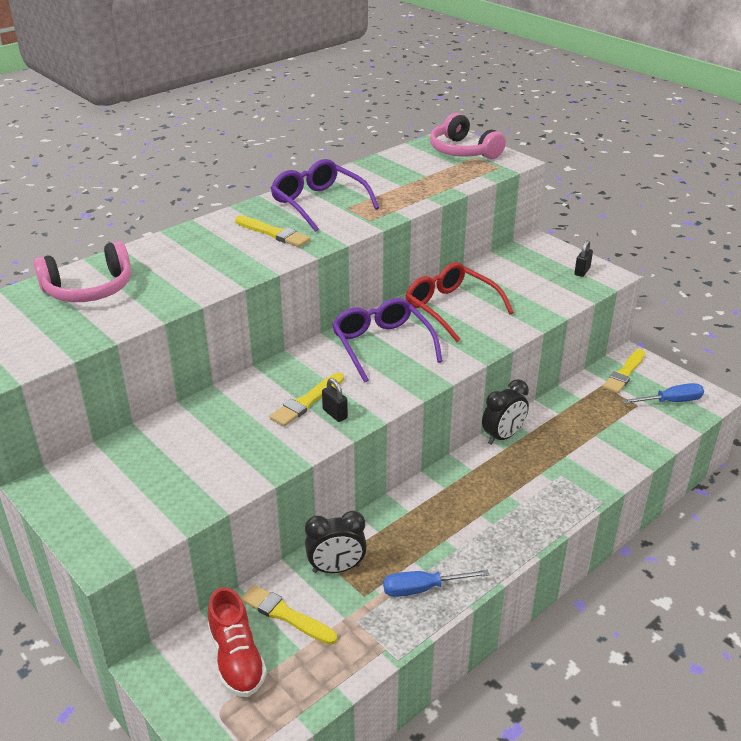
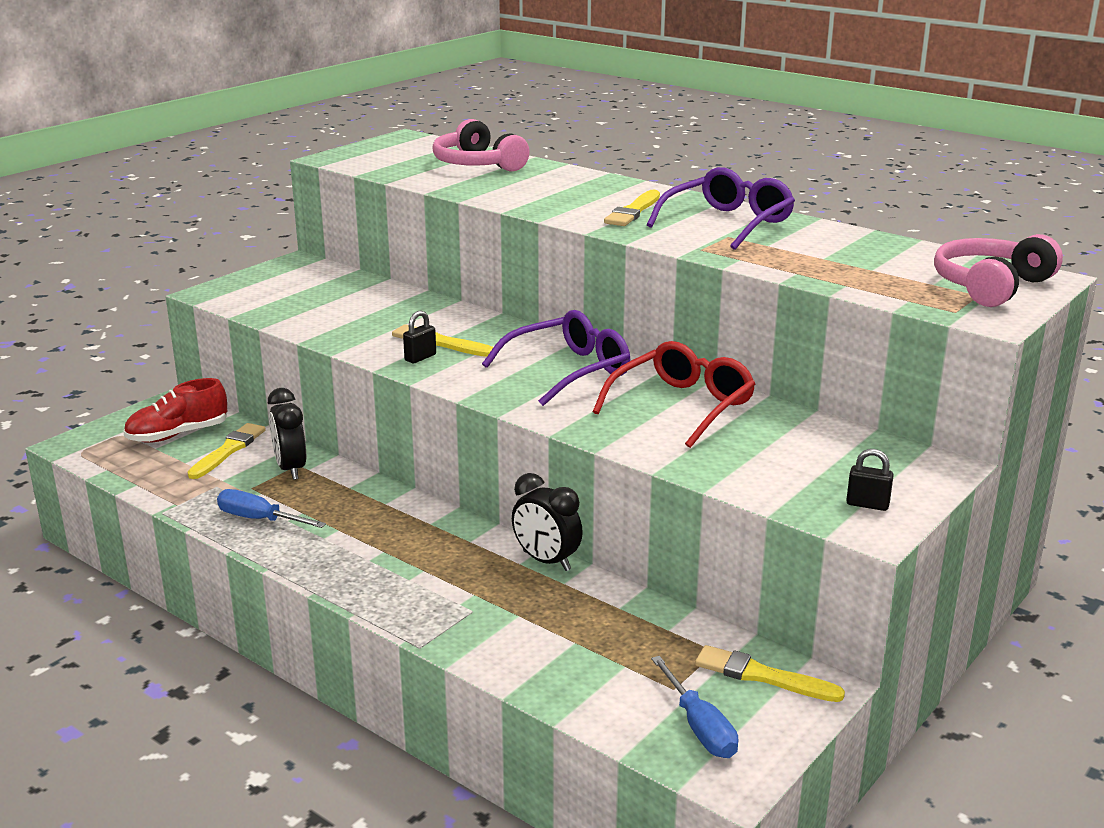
camera: 80 degrees right, 10 degrees down
blue screwdriver [383,570,489,597] -> blue screwdriver turned 45 degrees counterclockwise [217,489,326,528]

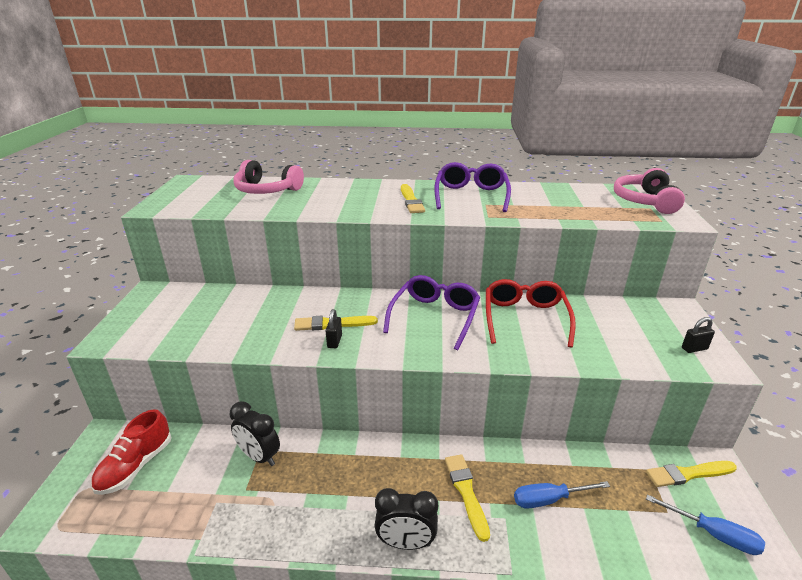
camera: 35 degrees left, 5 degrees up
yellow brush [187,423,266,479] -> yellow brush moved to [445,454,490,542]
blue screwdriver [217,489,326,528] -> blue screwdriver moved to [514,481,610,509]
black clock [512,473,583,571] -> black clock moved to [375,488,438,550]

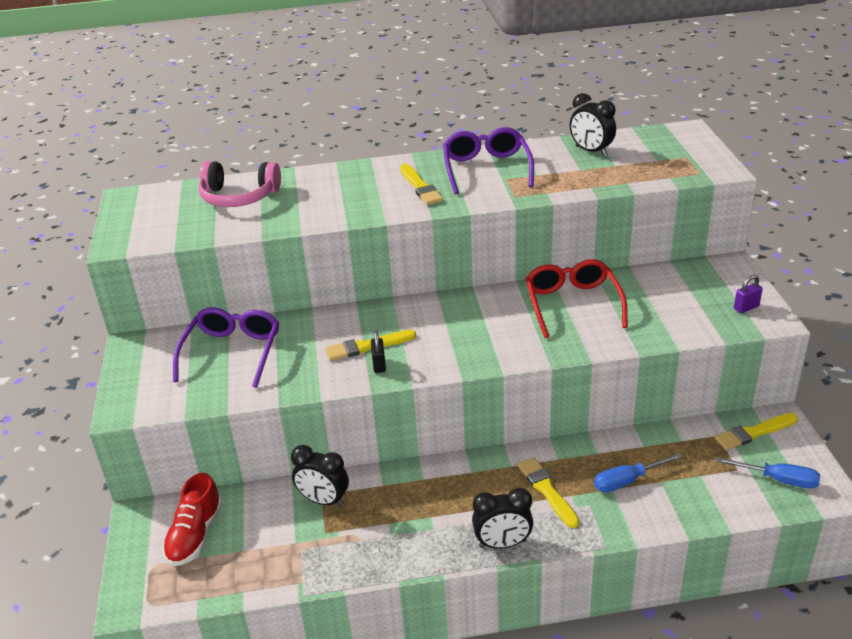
camera: 10 degrees left, 5 degrees up
purple glasses [383,275,480,351] -> purple glasses moved to [173,307,279,388]
pink headphones [614,168,685,214] -> none
black padlock [682,317,715,353] -> purple padlock [734,275,763,313]
none -> black clock [570,93,616,156]

